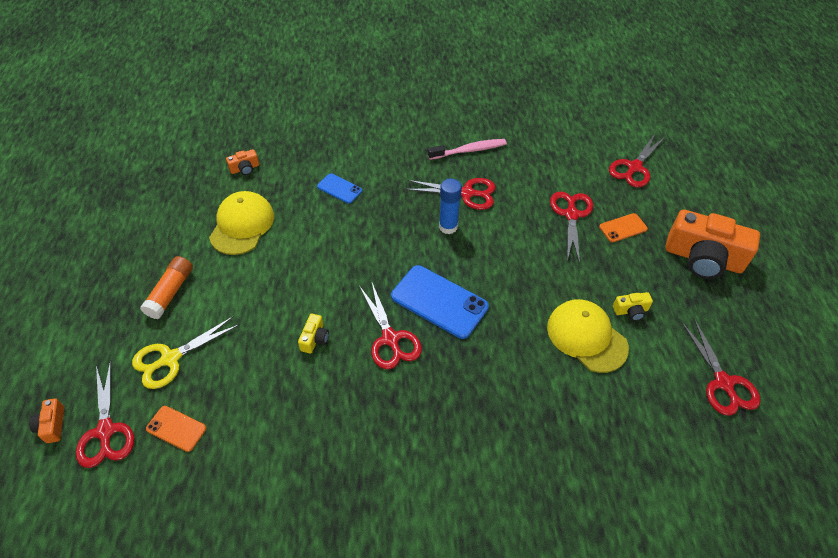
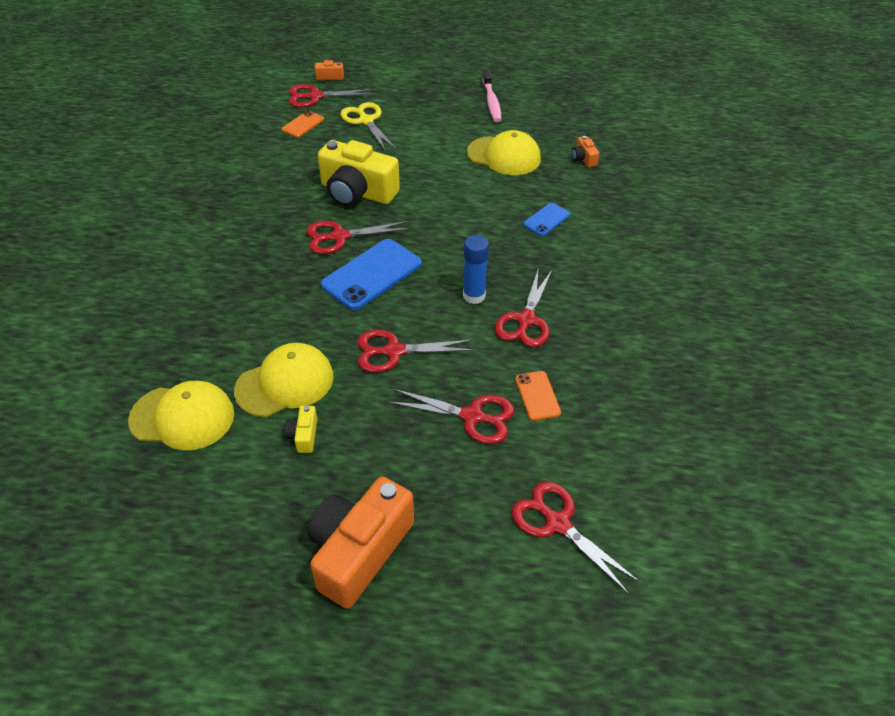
camera: 100 degrees right, 5 degrees down
orange glue stick [140,256,193,319] -> none
yellow camera [298,314,329,353] -> yellow camera [318,140,400,207], size x2.37
pink toothbrush [428,139,507,160] -> pink toothbrush moved to [482,70,501,122]
orange phone [599,213,648,242] -> orange phone moved to [515,371,561,421]
red scissors [682,318,761,416] -> red scissors moved to [358,329,476,373]
none -> yellow cap [128,381,234,450]

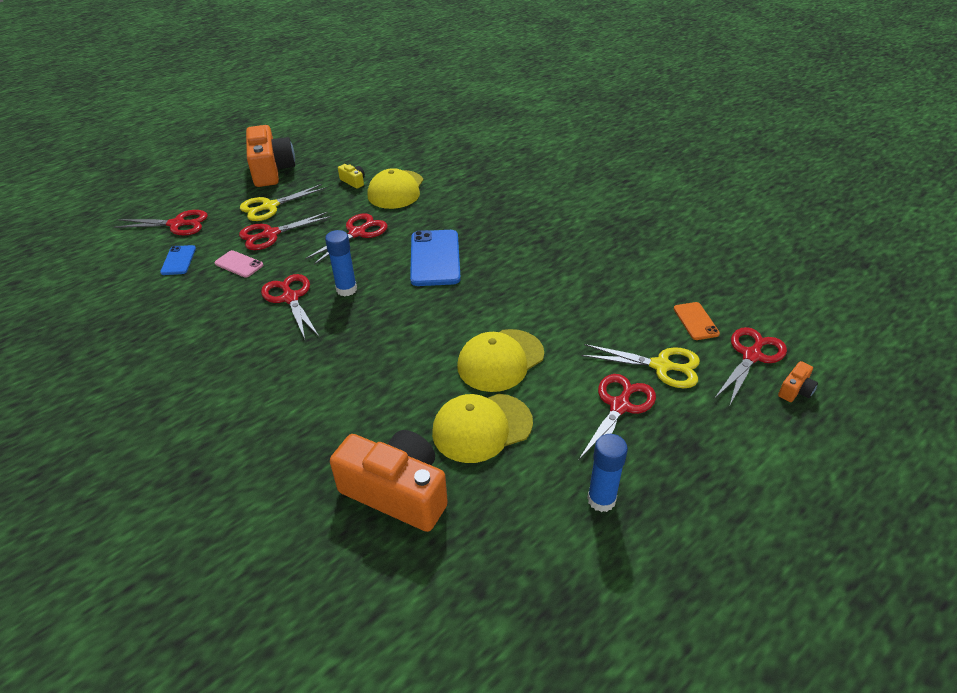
camera: 135 degrees right, 5 degrees down
yellow cap [128,381,234,450] -> yellow cap moved to [457,329,544,392]
red scissors [306,221,410,254] -> red scissors moved to [578,374,656,461]
yellow camera [318,140,400,207] -> none
pink toothbrush [482,70,501,122] -> blue glue stick [587,434,628,512]
orange phone [515,371,561,421] -> pink phone [214,250,263,278]
blue phone [523,203,570,236] -> blue phone moved to [160,245,196,275]
orange camera [572,136,599,167] -> orange camera [330,430,448,532], size x2.37
none -> yellow scissors [240,184,326,221]

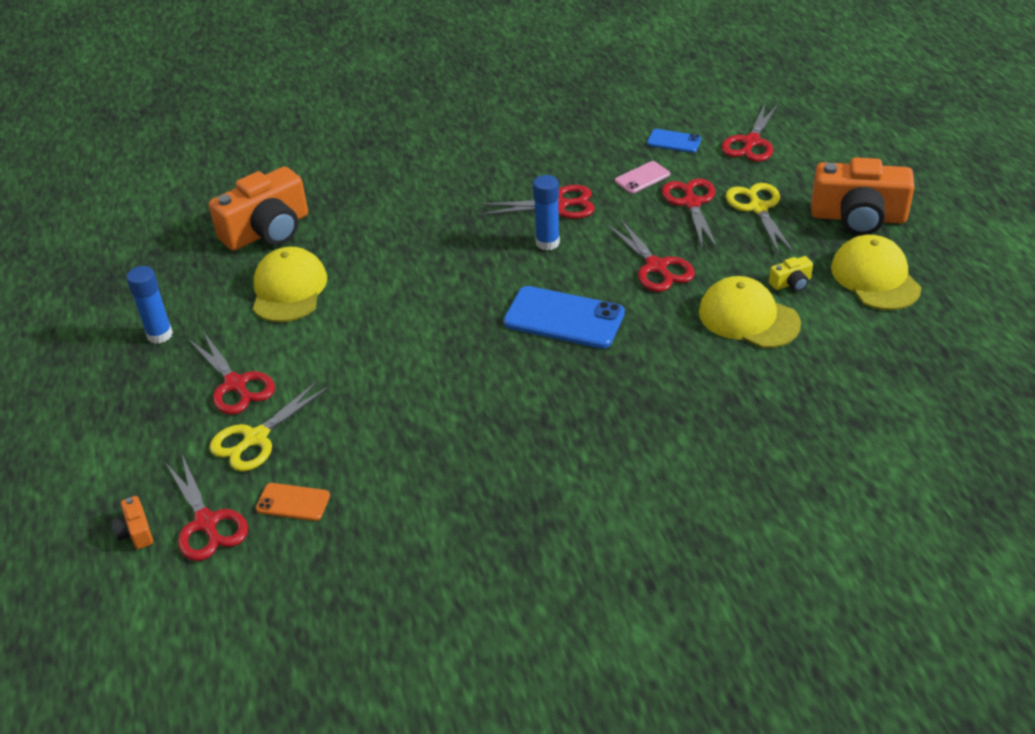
camera: 115 degrees right, 0 degrees up
yellow cap [457,329,544,392] -> yellow cap moved to [831,235,921,310]

